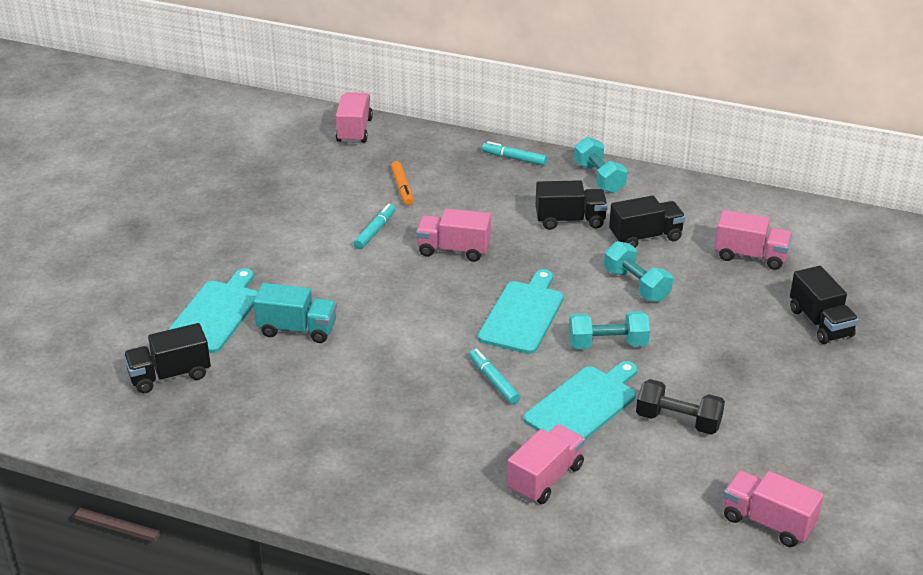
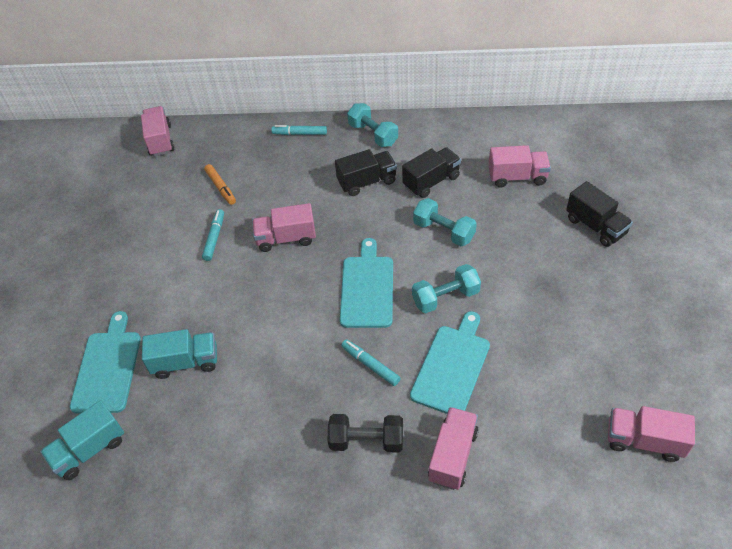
camera: 15 degrees left, 15 degrees up
black truck [124,323,211,393] -> turquoise truck [40,400,124,480]
black dumbbell [636,379,725,435] -> black dumbbell moved to [328,414,403,453]

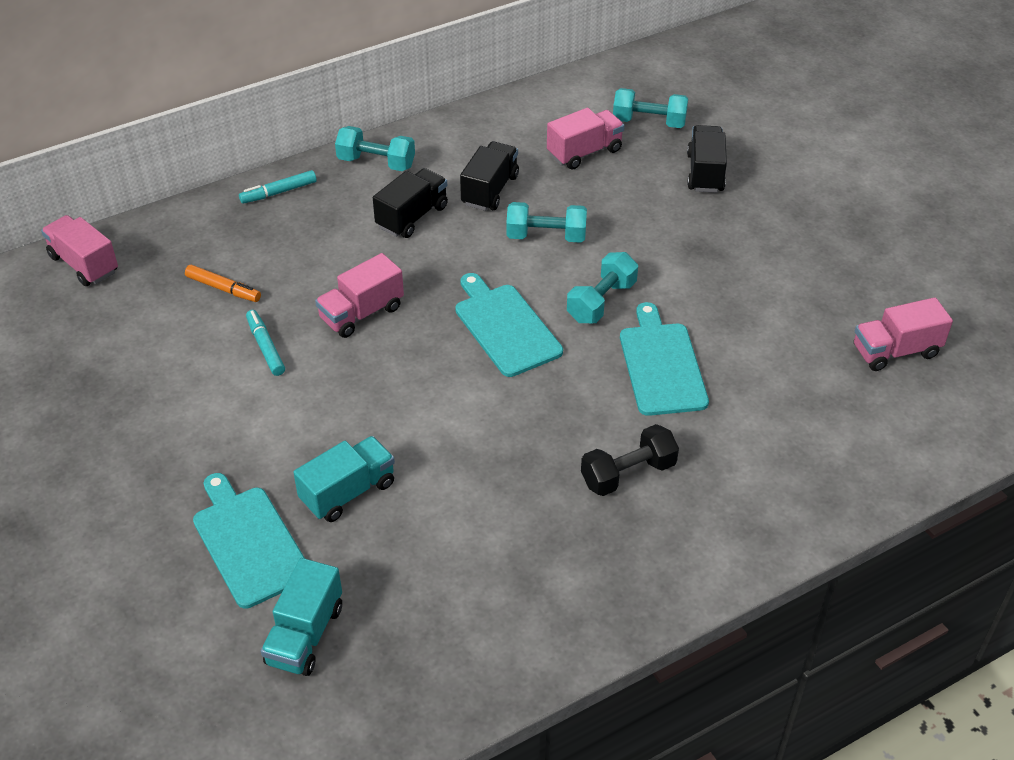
camera: 35 degrees left, 5 degrees down
turquoise marker [341,339,401,386] -> none
pink truck [428,407,479,490] -> none
black truck [566,181,633,247] -> black truck turned 105 degrees counterclockwise [687,125,727,193]
none -> turquoise dumbbell [613,88,688,128]

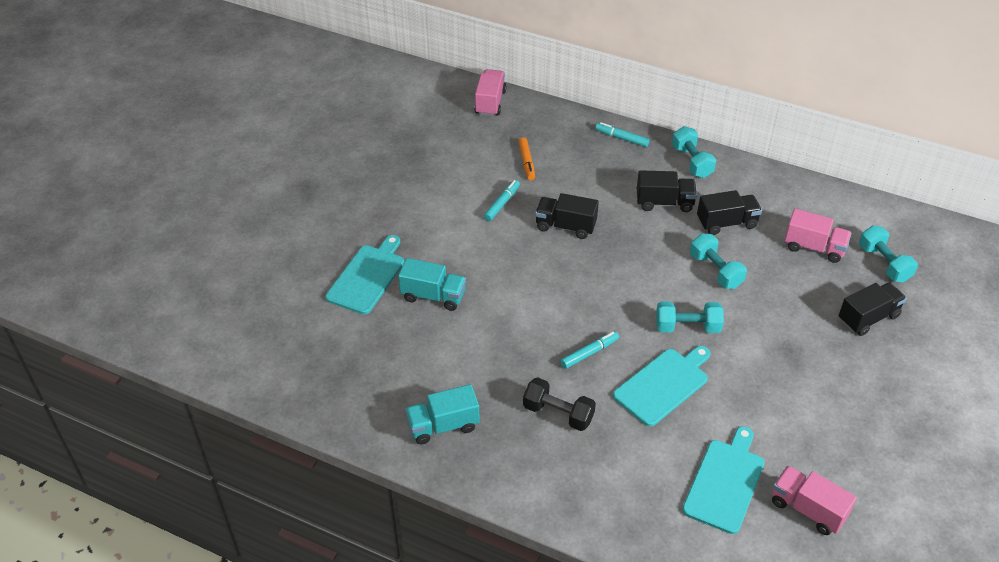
camera: 55 degrees right, 0 degrees up
turquoise truck [261,558,342,676] -> turquoise truck moved to [405,384,480,445]
pink truck [315,253,404,338] -> black truck [535,193,599,239]
turquoise cutting board [455,273,563,377] -> turquoise cutting board moved to [682,426,764,534]
none -> turquoise marker [560,331,619,369]

